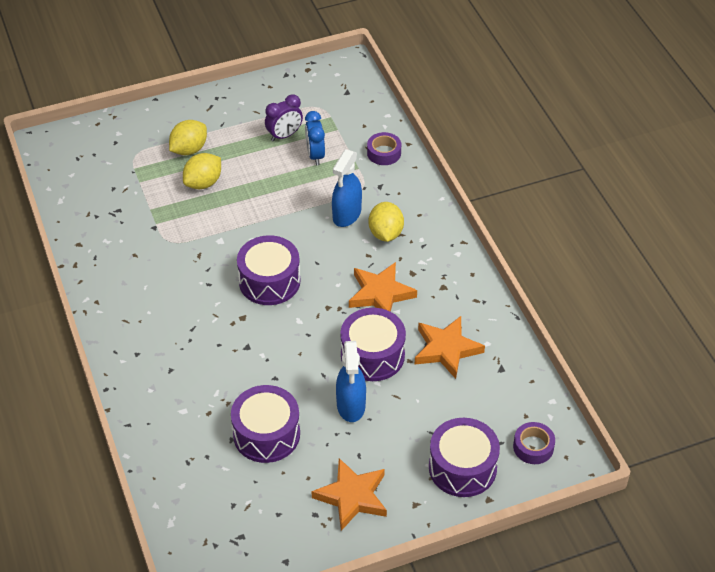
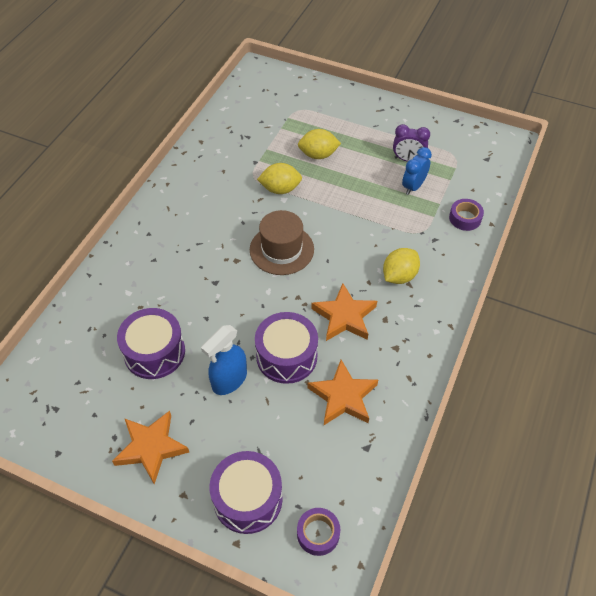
camera: 45 degrees right, 5 degrees up
yellow lemon [169,120,207,155] -> yellow lemon moved to [257,163,302,194]
purple drum [237,235,300,305] -> brown hat [250,210,314,275]
blue spray bottle [332,149,362,227] -> none

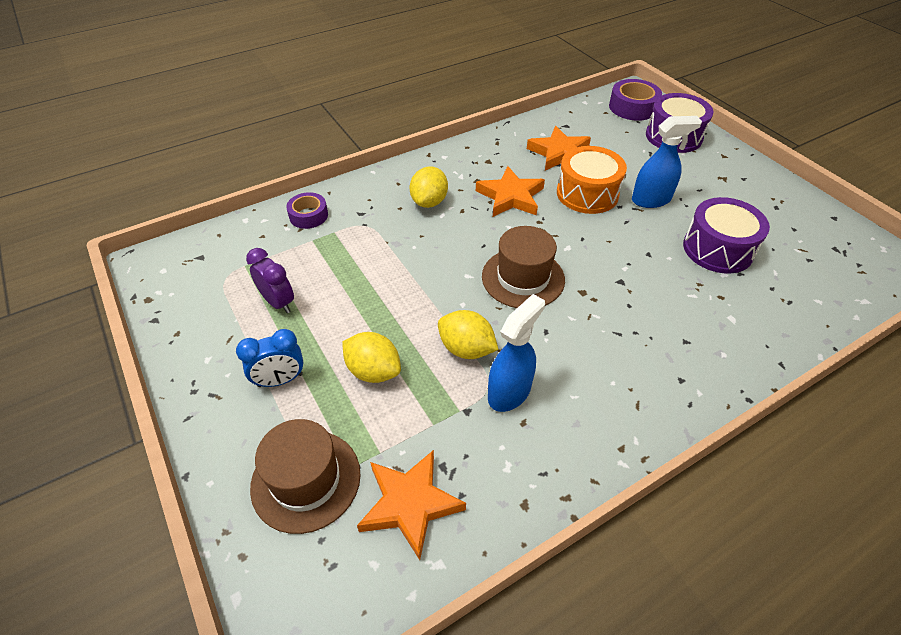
camera: 145 degrees left, 5 degrees down
orange star [112,411,189,484] -> orange star moved to [357,450,466,560]
purple drum [255,312,318,384] -> orange drum [557,146,627,214]
purple tape [297,508,340,556] -> purple tape [609,79,662,121], size x1.51
yellow lemon [383,248,420,284] -> yellow lemon turned 60 degrees counterclockwise [410,166,448,208]
blue clock [402,147,432,195] -> blue clock moved to [236,329,304,387]
none -> brown hat [250,419,361,534]
none -> blue spray bottle [488,294,545,412]

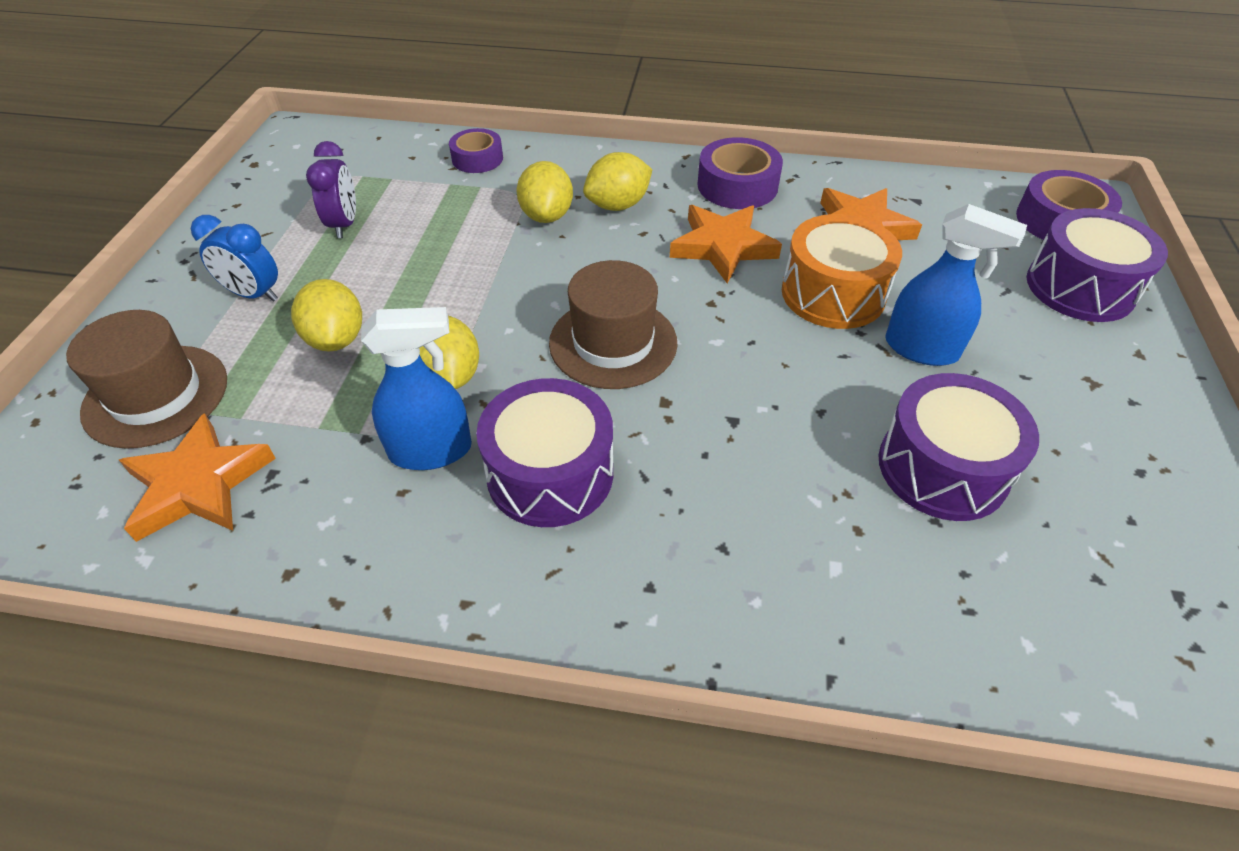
camera: 40 degrees right, 0 degrees up
none -> purple drum [476,378,613,527]
none -> yellow lemon [516,161,573,223]
none -> purple tape [697,137,783,209]

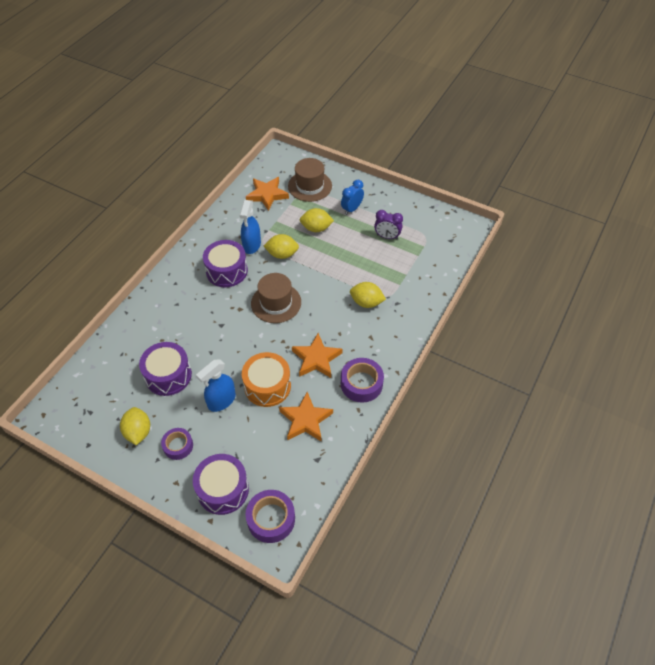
camera: 110 degrees right, 5 degrees up
purple tape [449,128,503,173] -> purple tape moved to [161,428,193,460]
yellow lemon [583,152,652,211] -> yellow lemon moved to [120,407,150,445]

